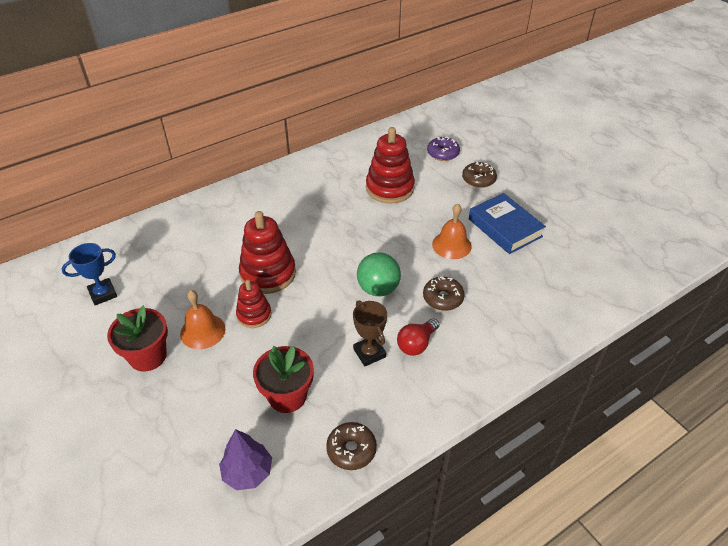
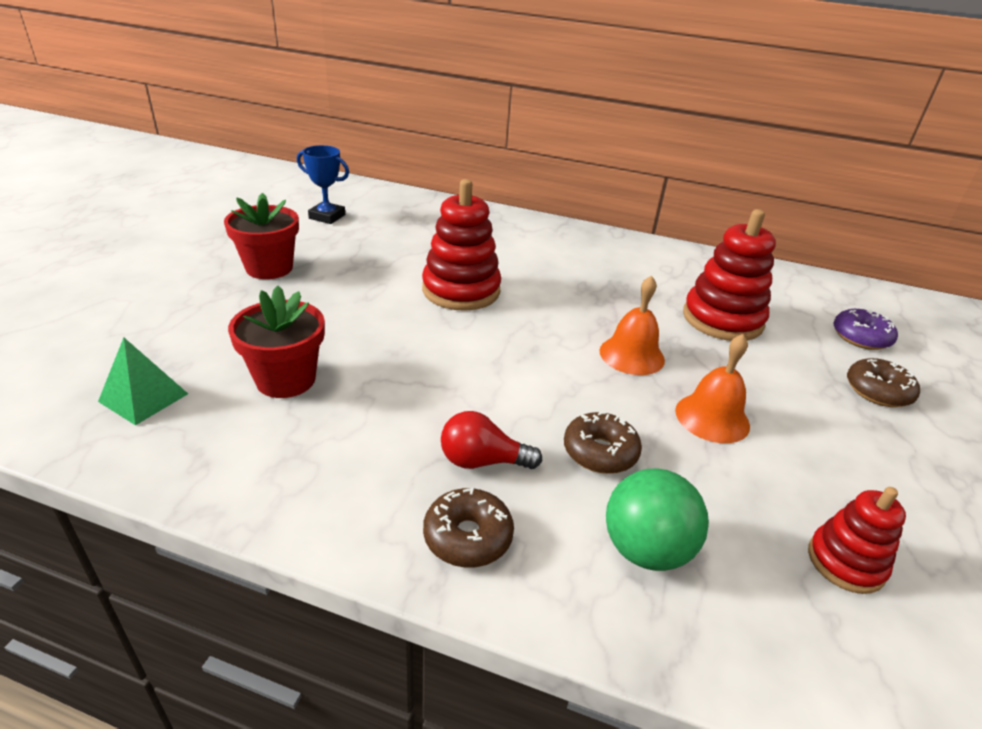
camera: 50 degrees right, 10 degrees down
orange bell [180,290,225,349] -> orange bell moved to [599,275,665,375]
purple tree [219,429,272,490] -> green pyramid [98,337,188,425]
red stacking toy [236,280,272,328] -> red stacking toy moved to [808,487,906,594]
brown donut [326,422,377,470] -> brown donut moved to [423,488,514,568]
brown trophy [353,300,387,366] -> none
green ball [357,252,401,297] -> green ball moved to [606,468,709,571]
blue book [469,193,546,254] -> none

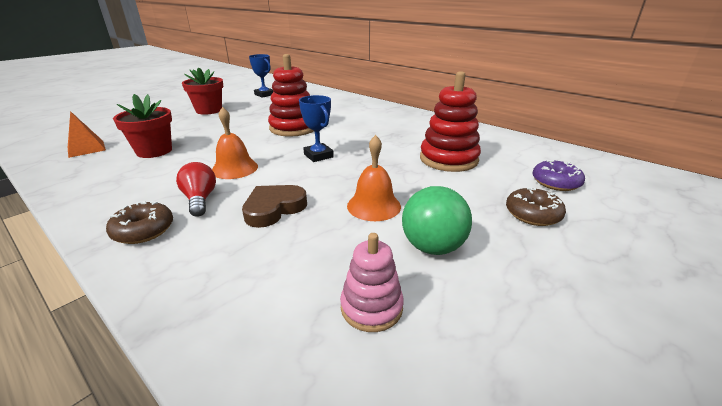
camera: 25 degrees right, 5 degrees down
green pyramid [98,337,188,425] -> orange pyramid [68,111,106,158]
red light bulb [441,411,542,469] -> red light bulb turned 45 degrees clockwise [176,162,216,217]
brown donut [564,411,642,474] -> brown heart [242,185,307,228]
orange bell [599,275,665,375] -> orange bell moved to [212,107,258,179]
green ball [606,468,709,571] -> green ball moved to [402,186,472,255]
red stacking toy [808,487,906,594] -> pink stacking toy [340,233,404,332]
none -> blue trophy [299,95,334,162]

